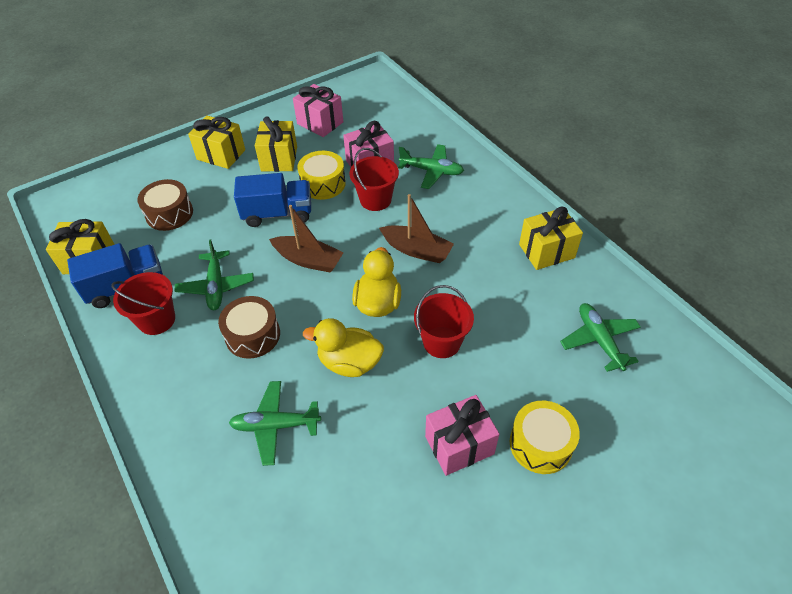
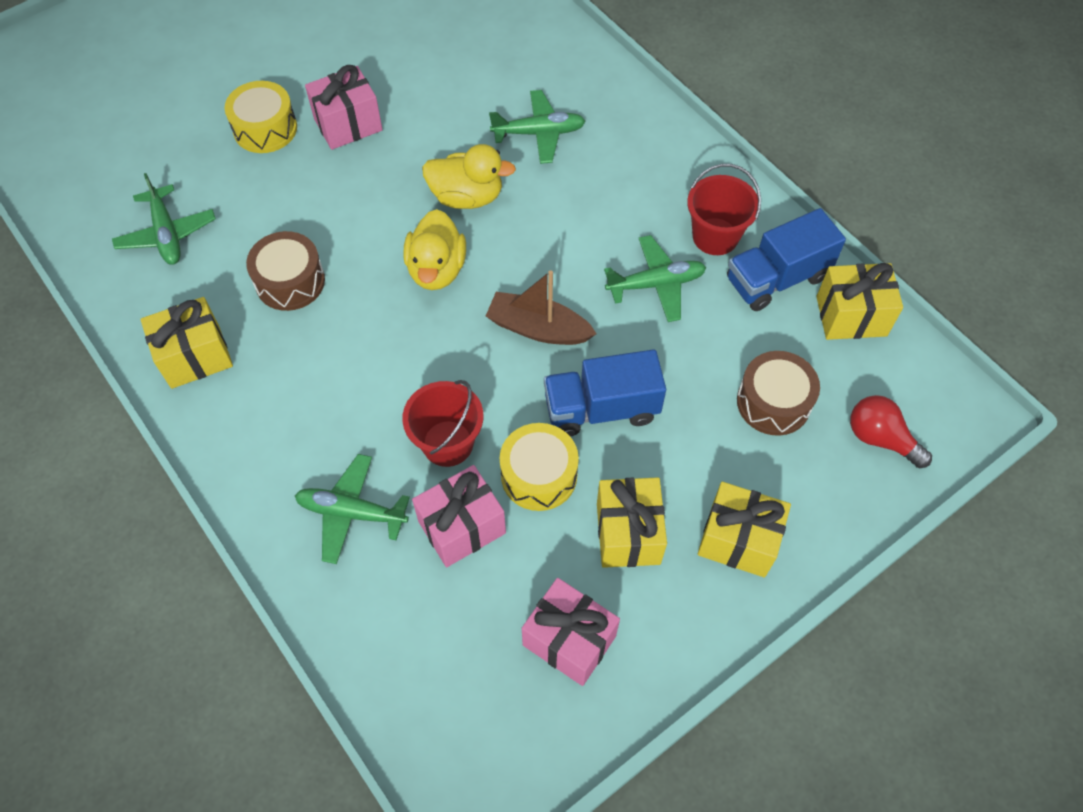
camera: 175 degrees right, 10 degrees up
green plane [174,240,254,310] -> green plane turned 90 degrees clockwise [604,235,706,322]
brown drum [218,296,280,359] -> brown drum moved to [246,231,325,311]
brown boat [379,194,454,263] -> none
red bucket [414,285,474,358] -> none
none -> red light bulb [850,395,932,468]

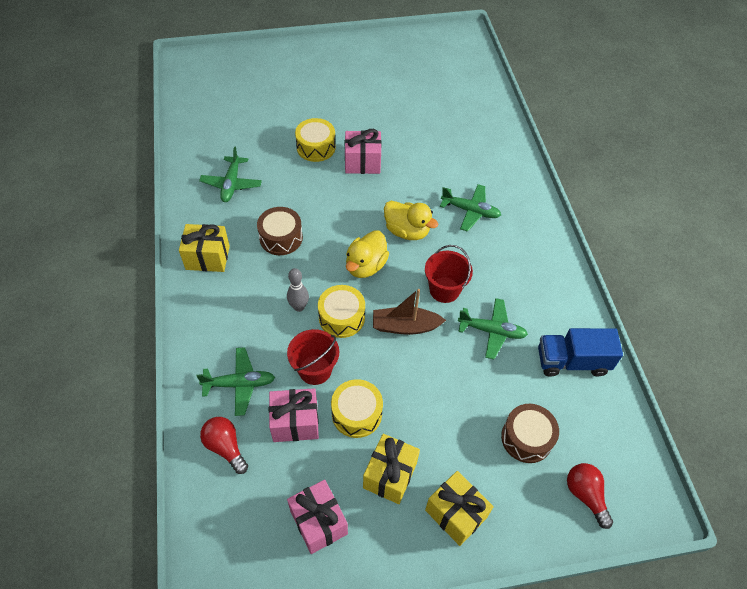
camera: 25 degrees right, 5 degrees down
green plane [295,454,410,564] -> green plane turned 135 degrees clockwise [196,347,275,416]
brown boat [486,270,597,345] -> brown boat turned 45 degrees counterclockwise [373,289,446,335]
blue truck [544,349,666,437] -> none
red bucket [687,164,761,255] -> red bucket moved to [425,245,473,303]
yellow gift [816,263,903,340] -> none
none -> red light bulb [200,417,248,474]
none -> grey bowling pin [287,268,309,312]
none -> yellow drum [318,285,365,338]

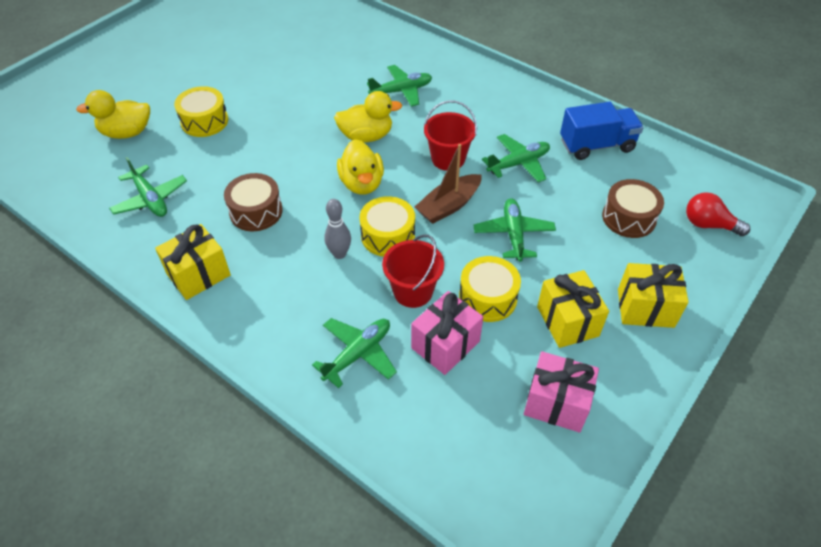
camera: 40 degrees left, 5 degrees down
red light bulb [200,417,248,474] -> none
pink gift [345,129,382,174] -> none
blue truck [538,328,623,377] -> blue truck turned 150 degrees counterclockwise [560,102,644,160]
none -> yellow duck [76,90,150,139]
none -> green plane [474,198,556,262]

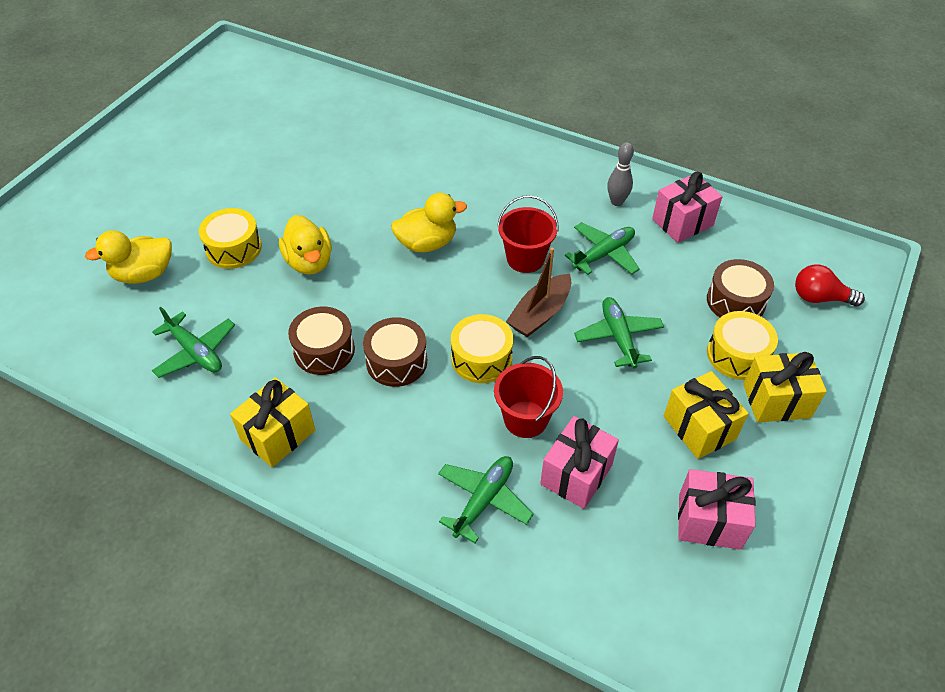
camera: 10 degrees left, 0 degrees up
grey bowling pin [325,199,351,259] -> grey bowling pin moved to [607,142,634,206]
yellow duck [337,139,384,195] -> yellow duck moved to [279,215,332,275]
green plane [367,65,432,107] -> none
yellow drum [459,256,521,322] -> yellow drum moved to [707,311,778,380]
blue truck [560,102,644,160] -> pink gift [652,172,723,243]
none -> brown drum [363,317,427,387]

